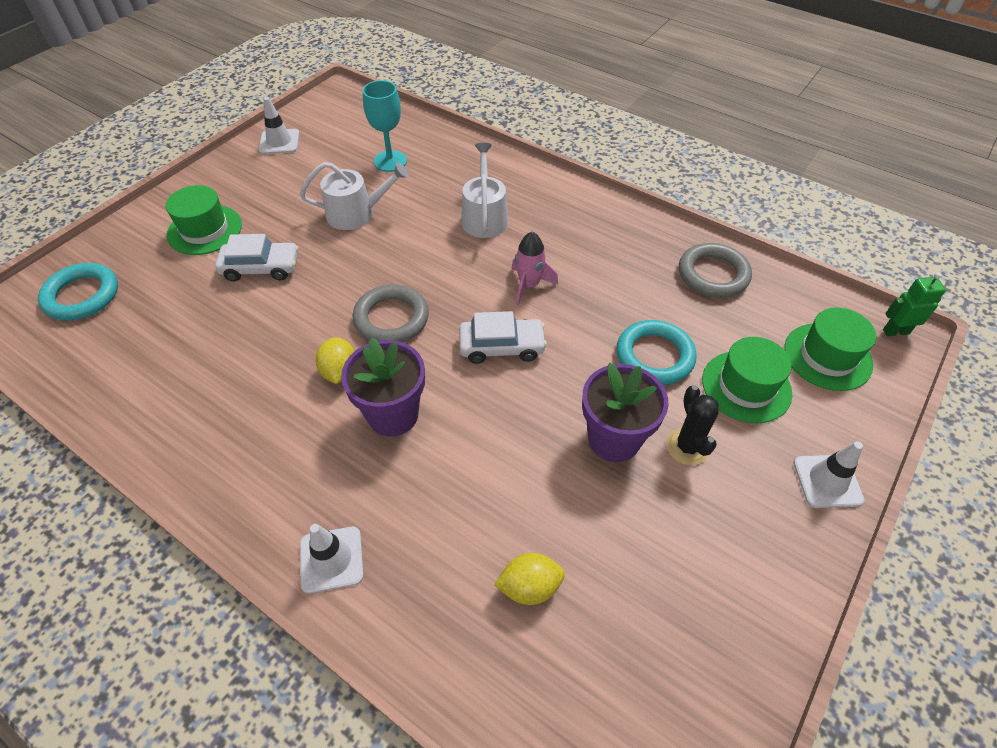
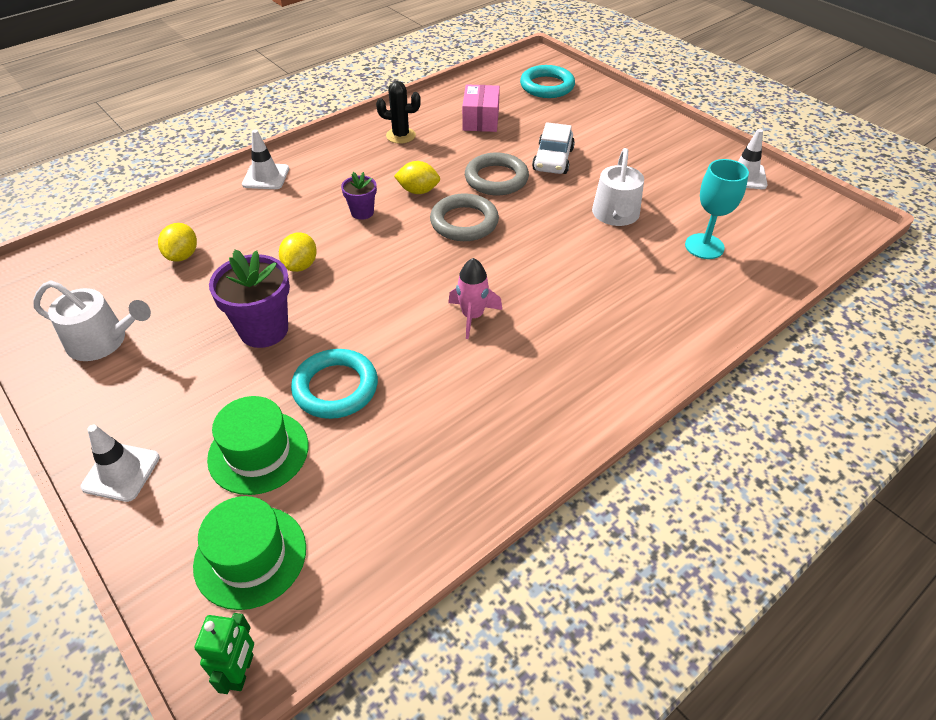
camera: 105 degrees right, 5 degrees down
green hat [166,185,242,255] -> none
purple flower pot [341,338,425,437] -> purple flower pot [341,172,377,220], size x0.56
white car [459,311,547,364] -> none
white watering can [461,143,508,238] -> white watering can moved to [33,280,151,361]
black cactus [666,385,719,465] -> black cactus moved to [376,81,421,144]
grey ring [679,243,752,298] -> grey ring moved to [465,152,529,195]
none -> yellow lemon [279,232,317,272]
none -> pink box [462,84,500,132]

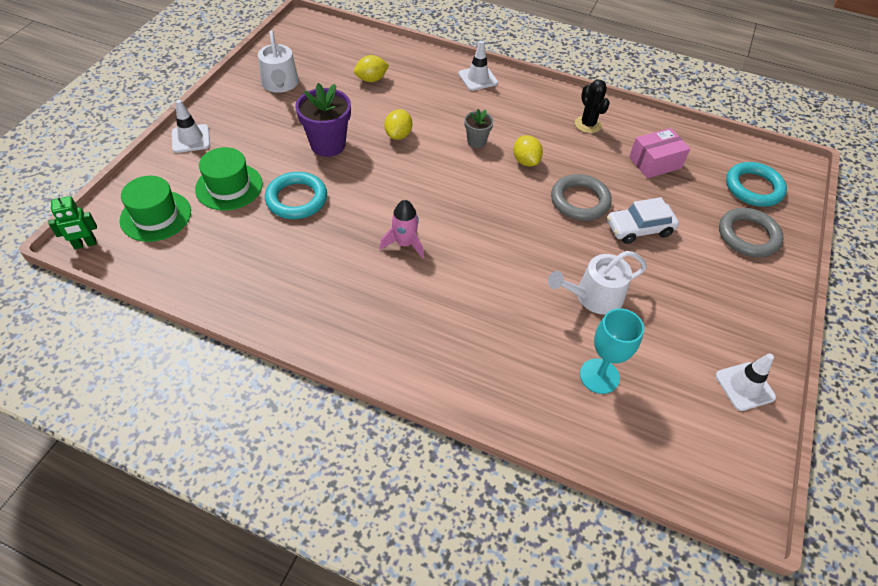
camera: 60 degrees right, 5 degrees up
yellow lemon [279,232,317,272] -> yellow lemon turned 60 degrees counterclockwise [384,109,412,140]
purple flower pot [341,172,377,220] -> grey flower pot [464,109,494,148]
grey ring [430,193,499,241] -> grey ring moved to [719,208,784,257]

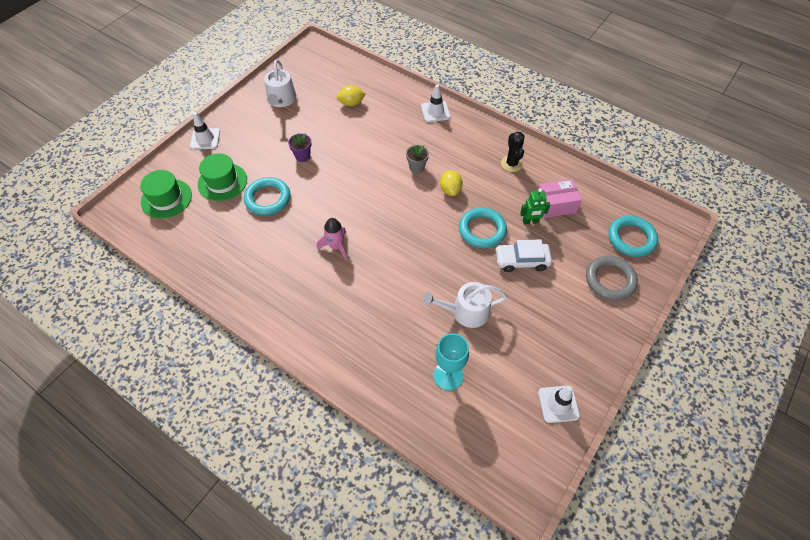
camera: 15 degrees right, 5 degrees up
green robot [49,193,97,249] -> green robot moved to [520,188,550,225]
purple flower pot [295,83,351,157] -> purple flower pot [288,133,311,162], size x0.56
yellow lemon [384,109,412,140] -> none
grey ring [551,174,612,221] -> turquoise ring [459,208,507,248]

